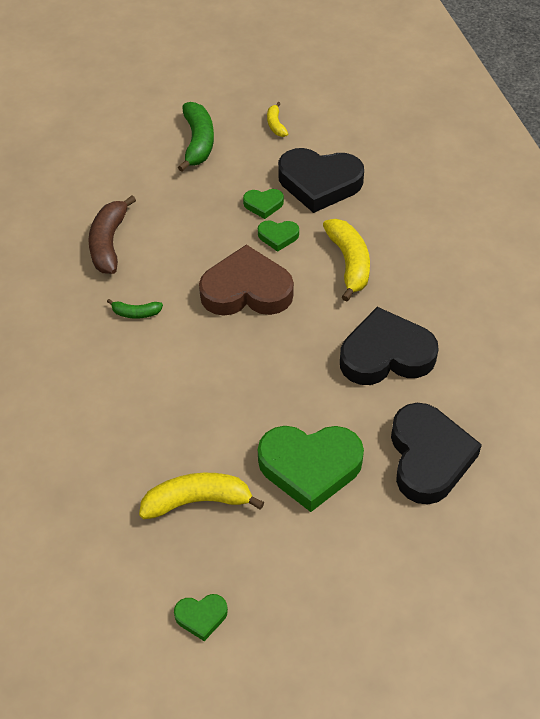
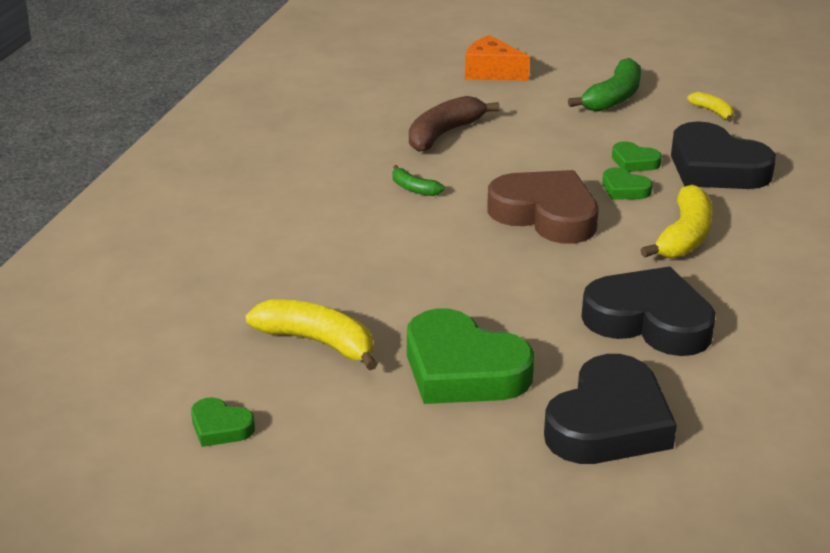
camera: 35 degrees right, 20 degrees down
yellow banana [267,102,288,137] -> yellow banana turned 120 degrees clockwise [687,92,734,122]
none -> orange cheese [465,35,530,81]

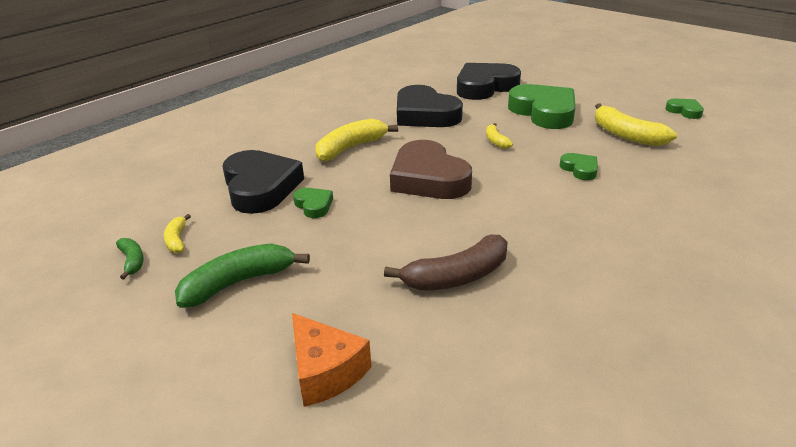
camera: 155 degrees left, 0 degrees up
green banana [392,165,445,196] -> green banana moved to [116,238,143,280]
green heart [602,167,653,200] -> green heart moved to [560,153,598,180]
none -> yellow banana [486,123,513,149]

